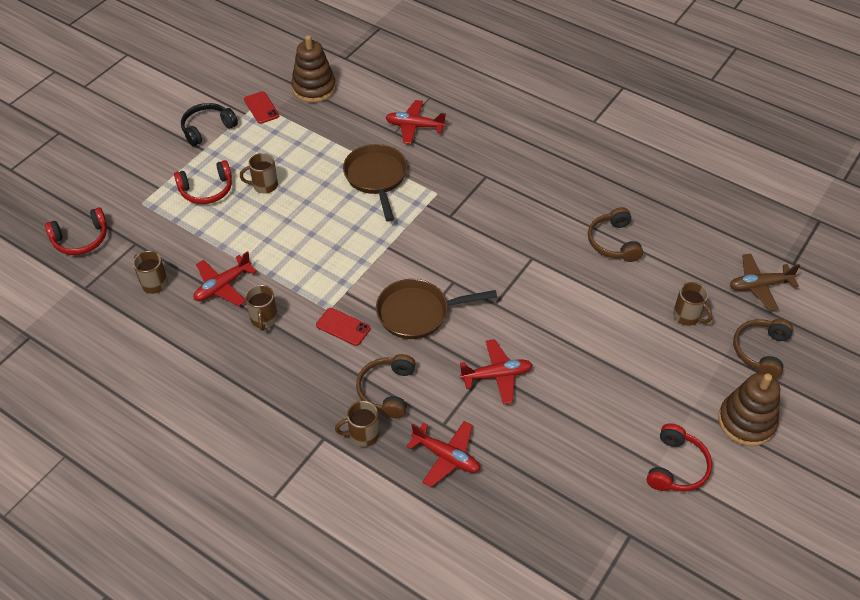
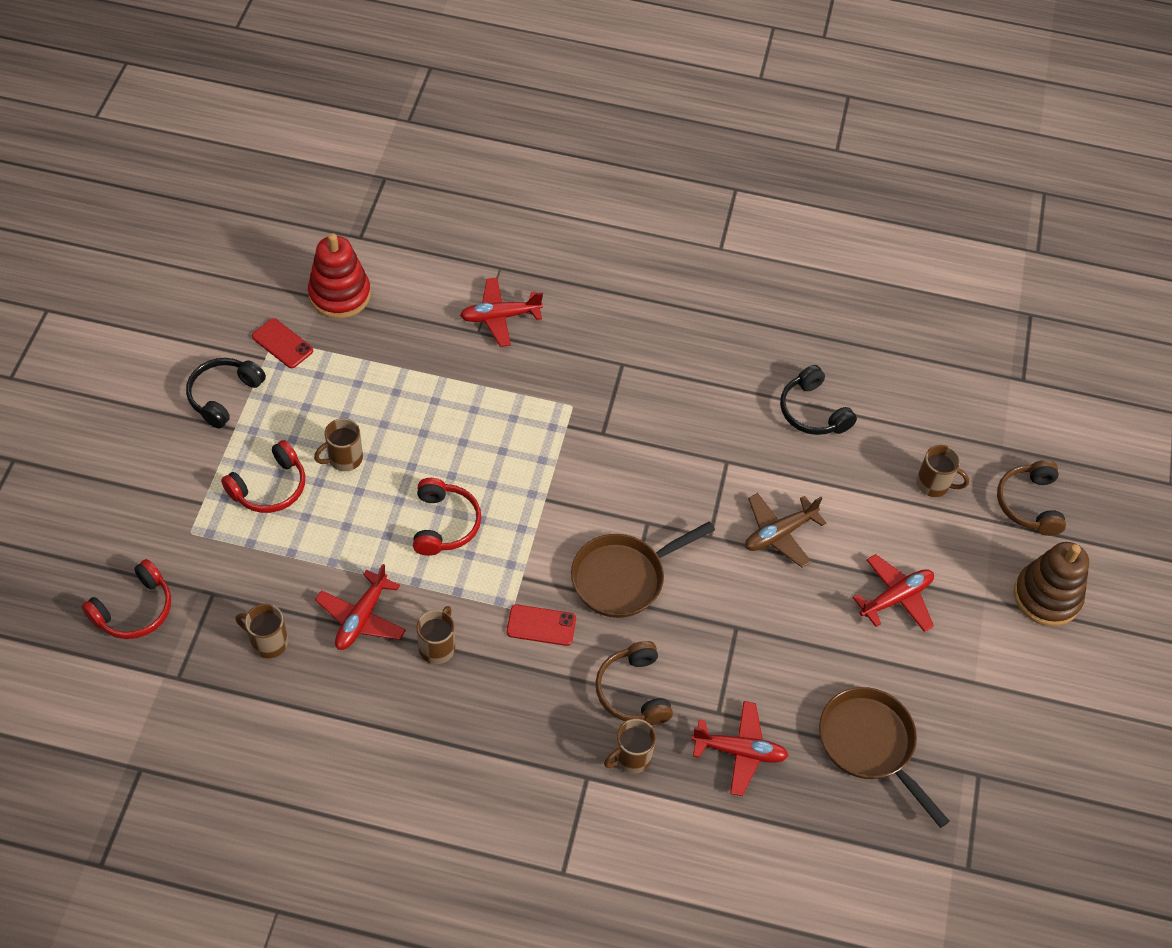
camera: 25 degrees left, 5 degrees up
brown mug [245,285,278,331] -> brown mug turned 135 degrees counterclockwise [416,606,455,664]
brown stacking toy [291,35,336,103] -> red stacking toy [308,233,371,319]
brown pan [343,144,407,222] -> brown pan moved to [819,687,949,828]
red plane [460,339,533,404] -> red plane moved to [853,554,934,632]
brown headphones [588,207,643,262] -> black headphones [780,365,857,435]
red headphones [647,423,712,491] -> red headphones moved to [413,478,481,556]
brown plane [730,253,800,311] -> brown plane moved to [745,493,826,568]

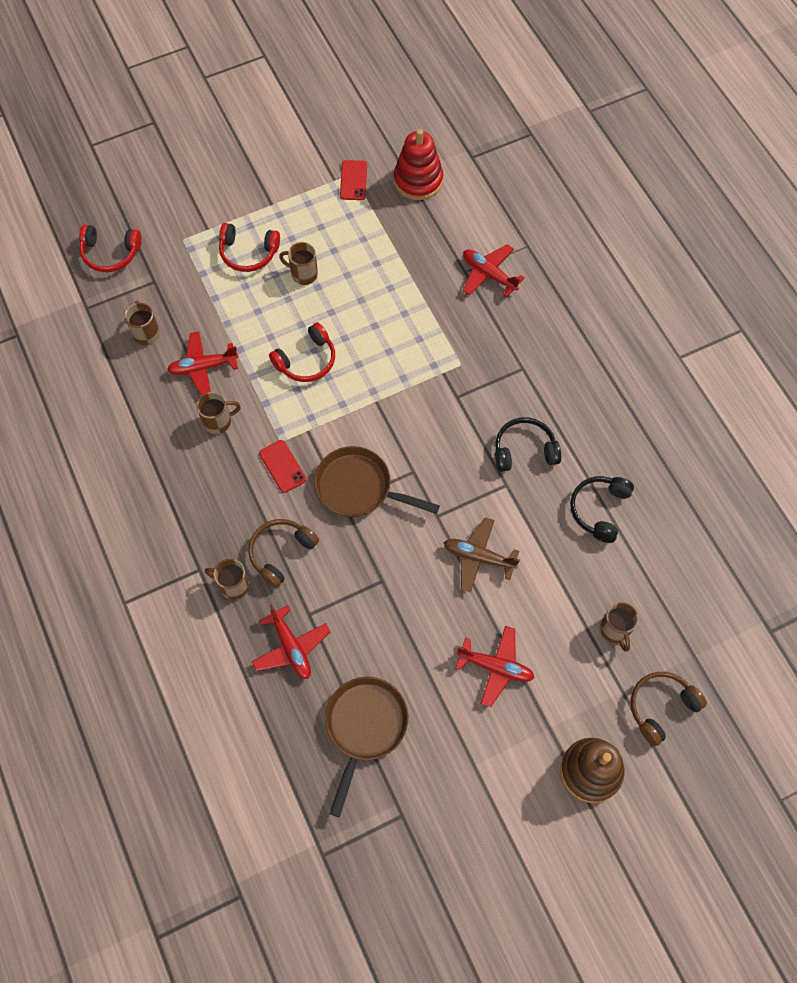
camera: 55 degrees right, 10 degrees up
black headphones [186,358,266,429] -> black headphones moved to [495,417,561,472]

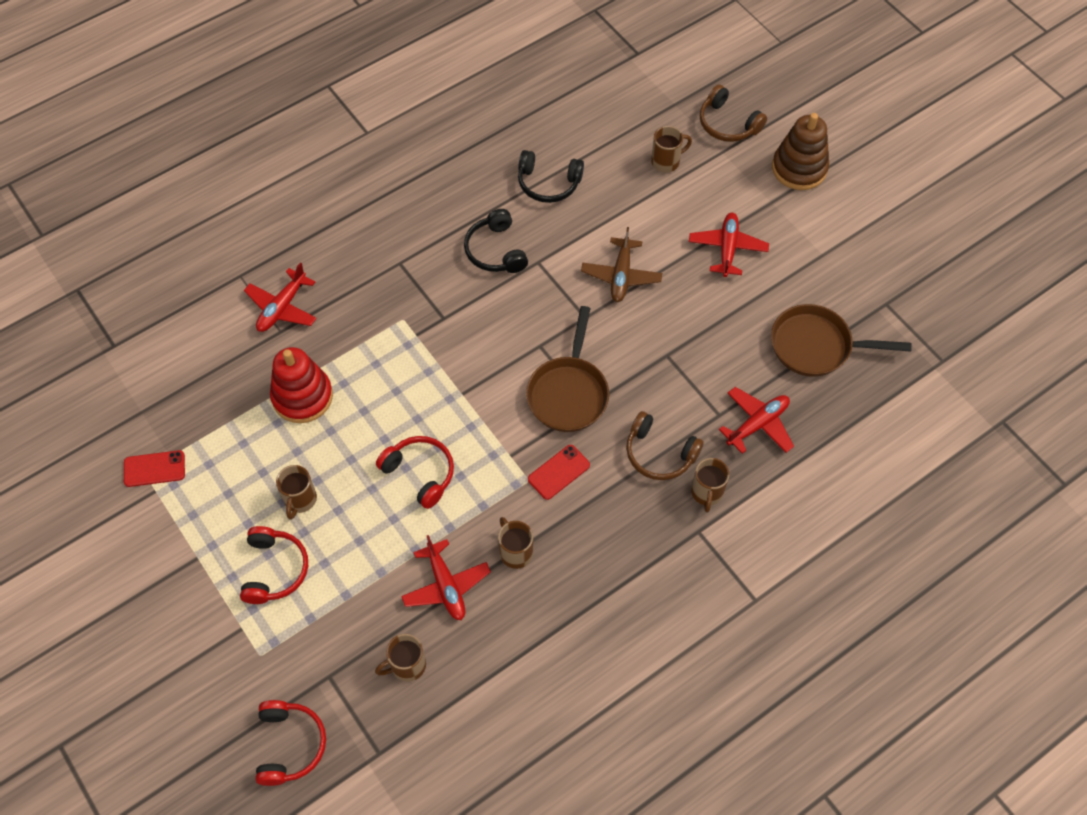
camera: 100 degrees left, 5 degrees down
red stacking toy [394,129,443,200] -> red stacking toy moved to [270,347,333,423]

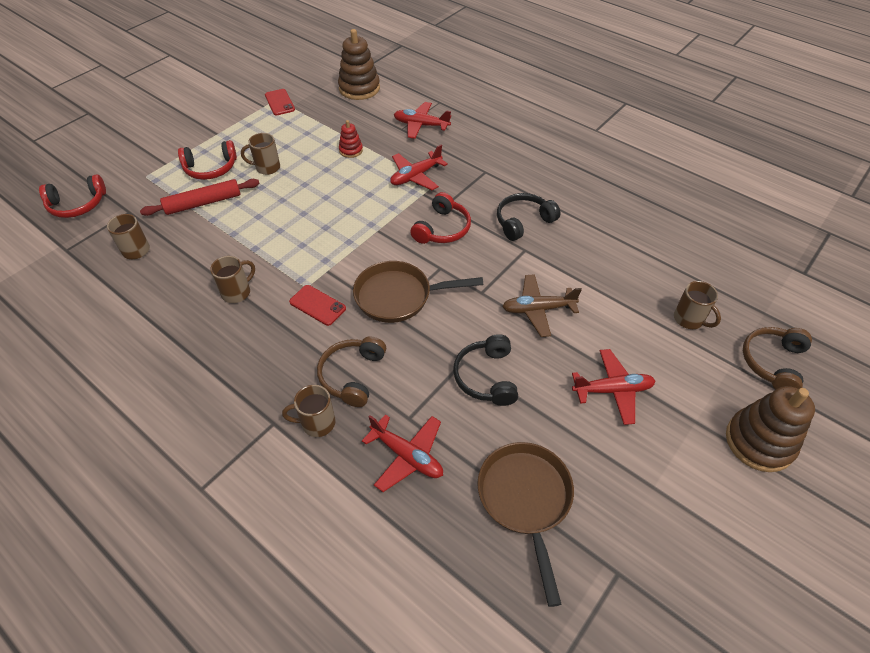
camera: 75 degrees right, 10 degrees down
red stacking toy [270,347,333,423] -> red stacking toy [339,120,363,158], size x0.52
red headphones [376,436,454,509] -> red headphones moved to [410,192,471,244]
red plane [401,535,491,620] -> red plane moved to [390,145,448,190]
black headphones [518,150,584,203] -> black headphones moved to [453,334,518,406]
none -> red rolling pin [140,179,260,216]
none -> brown stacking toy [338,29,380,100]

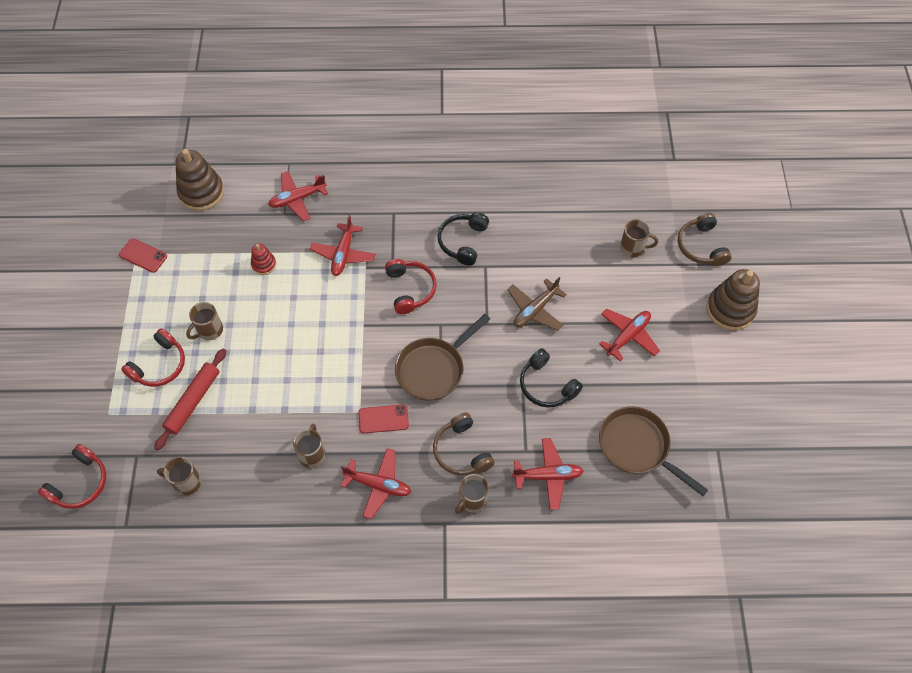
camera: 40 degrees left, 10 degrees up
none -> red plane [341,448,411,519]

